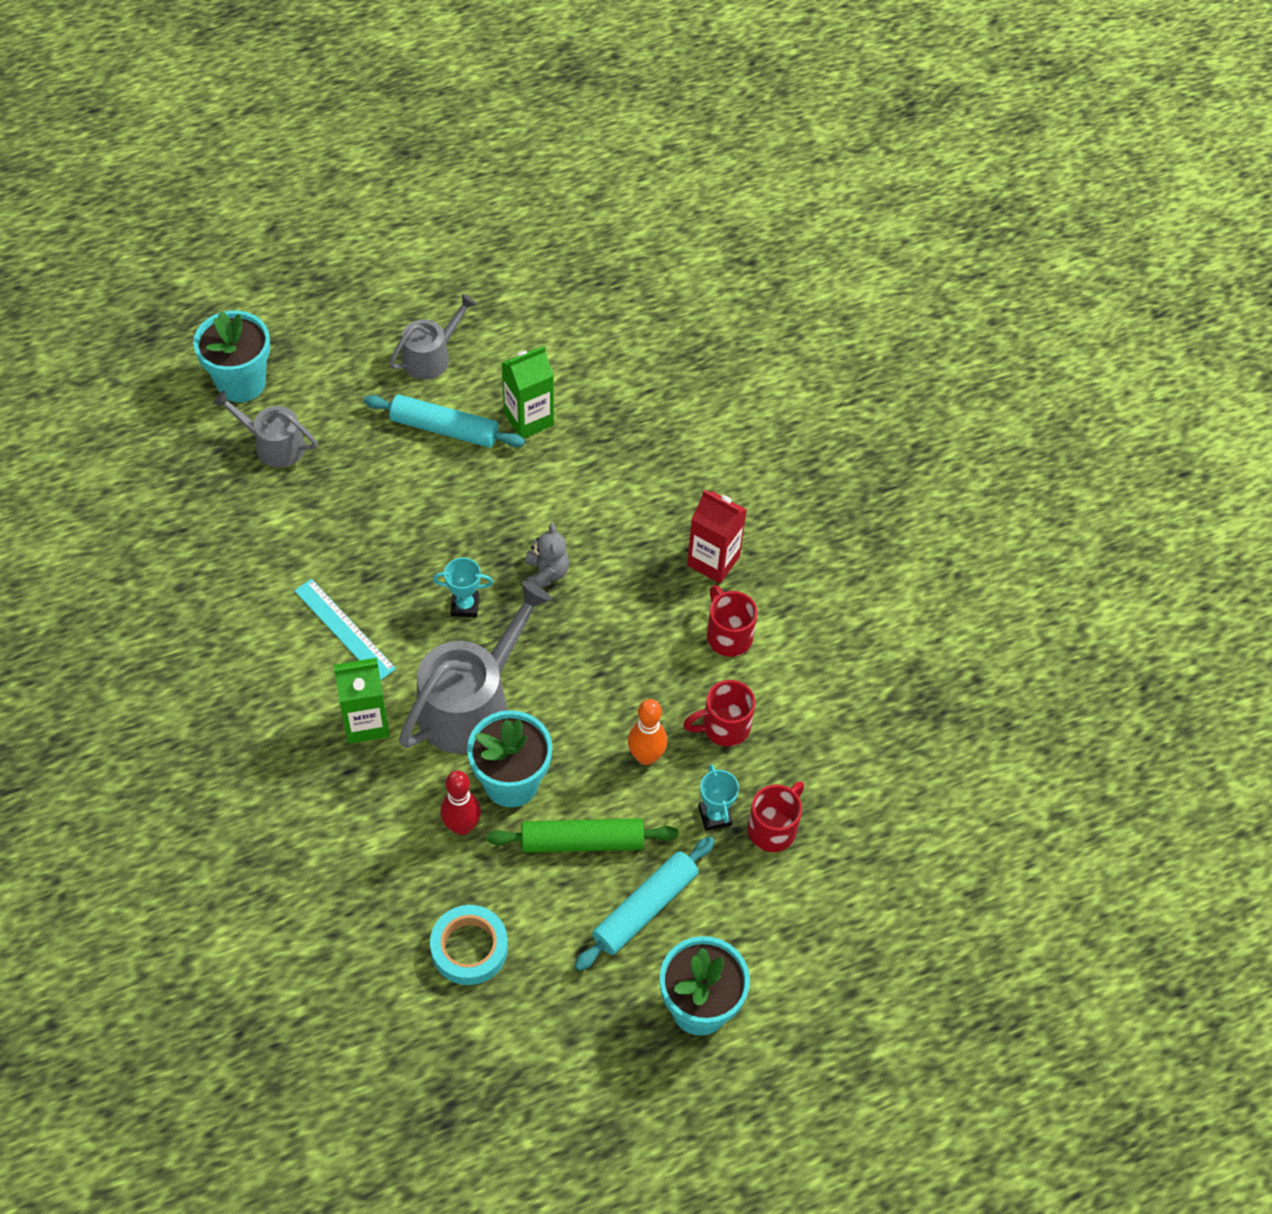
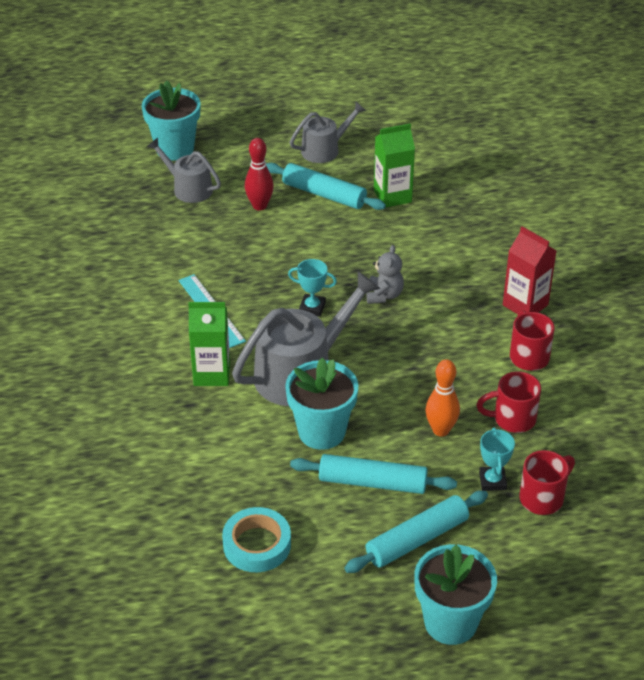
camera: 15 degrees right, 15 degrees down
red bowling pin [440,771,481,835] -> red bowling pin moved to [245,138,274,211]
green rolling pin [487,818,678,853] -> turquoise rolling pin [290,454,457,494]

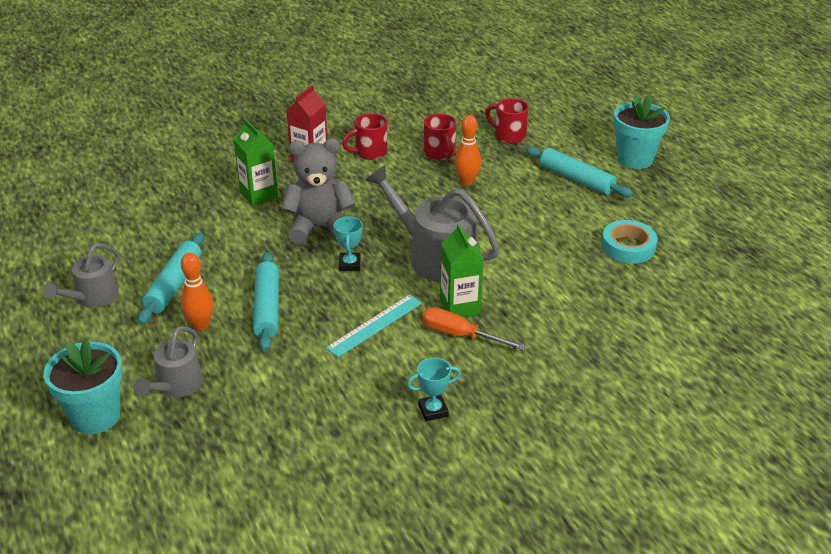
camera: 105 degrees left, 5 degrees down
red bowling pin [245,138,274,211] -> orange bowling pin [181,253,214,331]
turquoise flower pot [285,358,358,450] -> none
grey watering can [289,102,366,163] -> grey watering can turned 105 degrees counterclockwise [44,243,120,308]
turquoise rolling pin [290,454,457,494] -> turquoise rolling pin moved to [253,252,279,351]
grey teddy bear [366,245,404,304] -> grey teddy bear [281,139,355,245], size x1.85
green carton [374,124,415,208] -> green carton moved to [233,119,278,206]
turquoise trophy [479,427,515,491] -> turquoise trophy moved to [407,358,461,421]
none -> orange screwdriver [422,307,526,351]

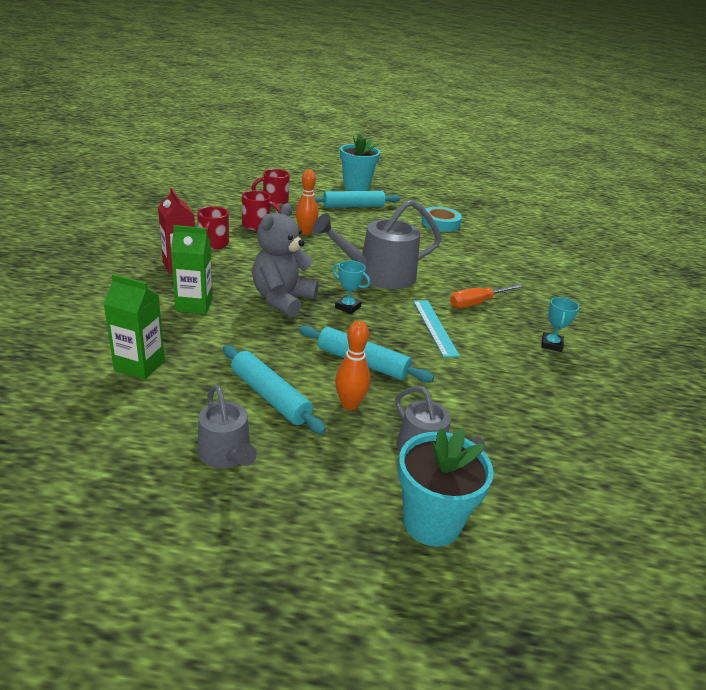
camera: 60 degrees left, 5 degrees down
green carton [440,223,484,317] -> green carton moved to [104,274,165,380]

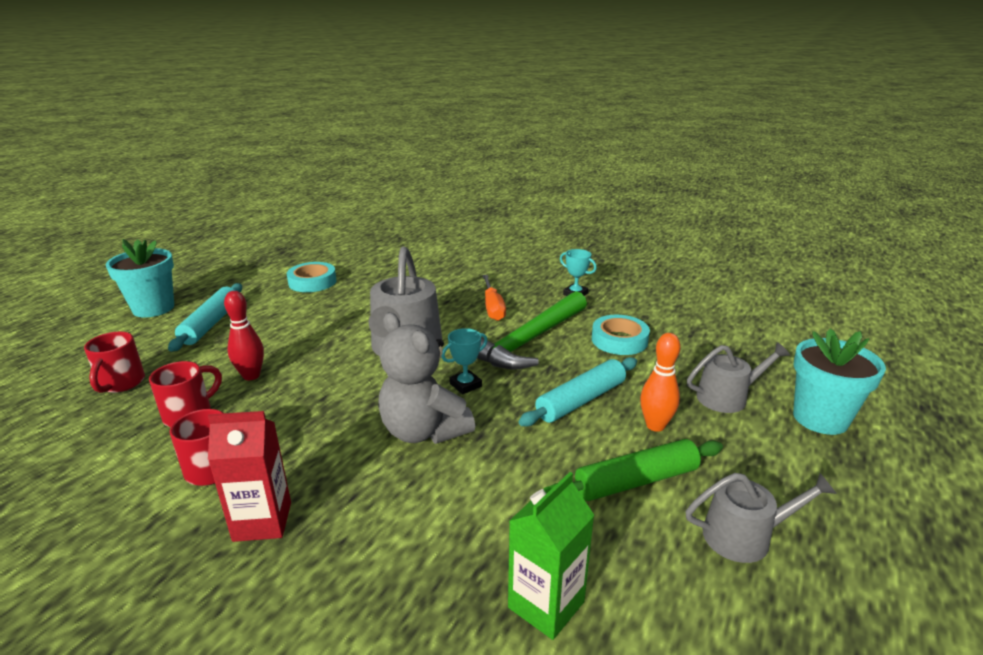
camera: 65 degrees left, 5 degrees down
green carton [171,225,213,314] -> none
turquoise rolling pin [223,345,326,434] -> green rolling pin [553,439,723,501]
orange bowling pin [296,170,318,235] -> red bowling pin [224,291,264,380]
turquoise ruler [413,300,460,358] -> green hammer [477,291,587,370]
none -> turquoise tape [592,315,650,355]

